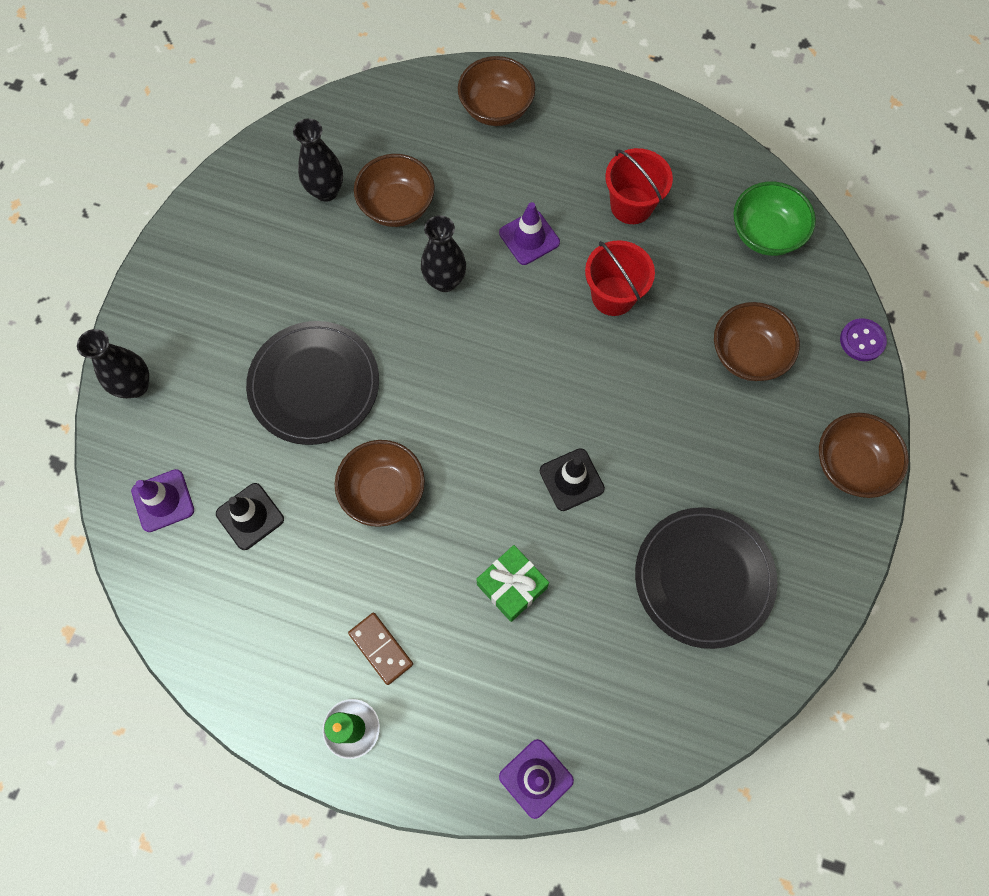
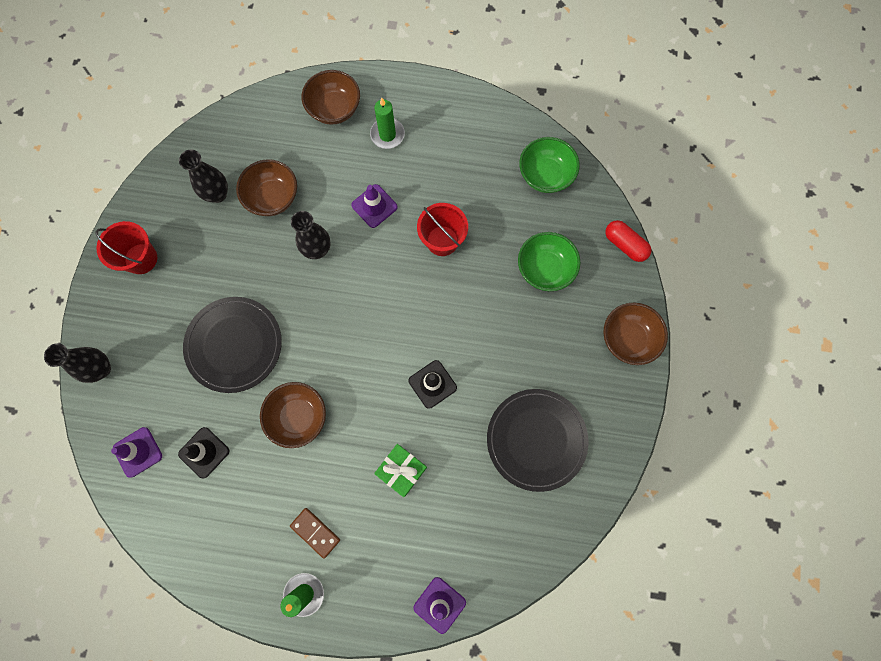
camera: 10 degrees left, 5 degrees up
red bucket [605,148,673,224] -> red bucket moved to [95,221,157,274]
brown bowl [714,302,800,381] -> green bowl [518,232,581,291]
purple button [840,318,887,361] -> red capsule [605,220,651,262]
none -> green candle [370,98,405,149]

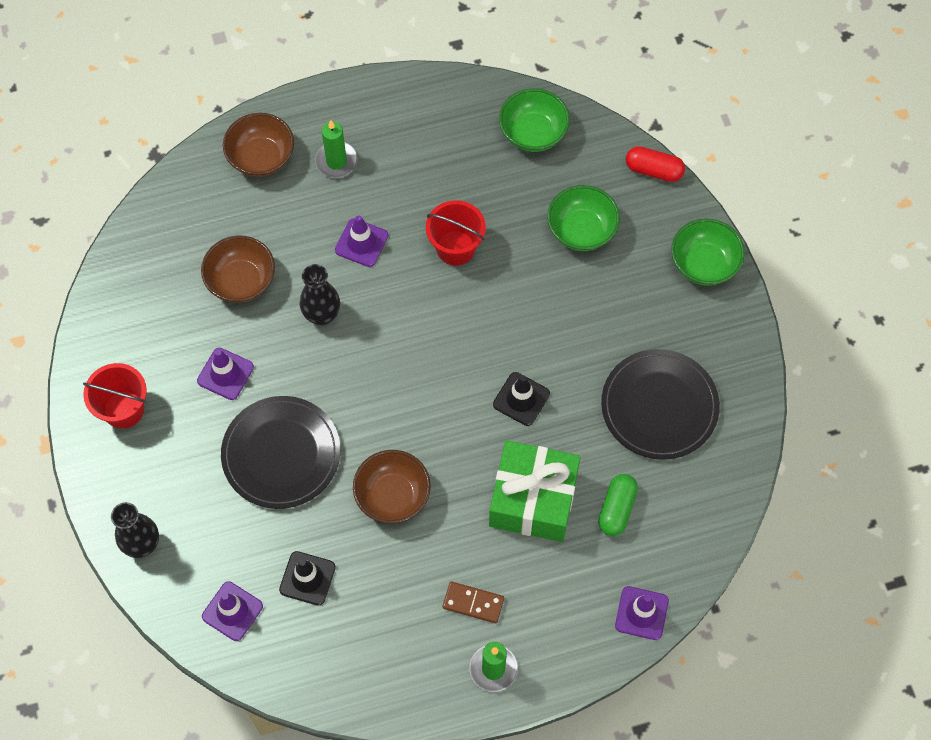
camera: 25 degrees left, 10 degrees down
black vase [179,150,228,203] -> none
green gift [374,444,427,497] -> green gift [489,440,581,542], size x1.74
brown bowl [603,303,668,365] -> green bowl [671,218,745,286]
none -> purple traffic cone [197,348,254,400]
none -> green capsule [598,474,638,536]

